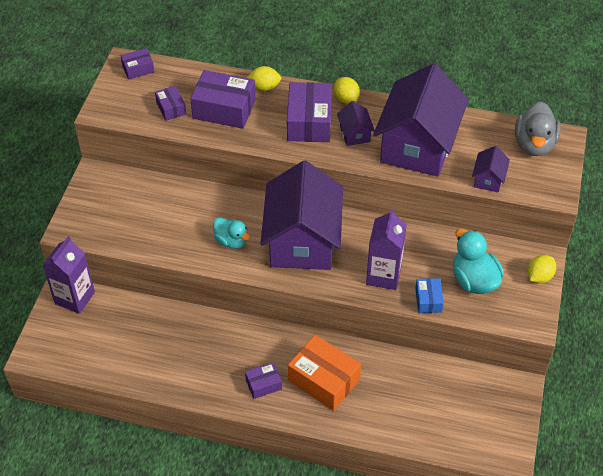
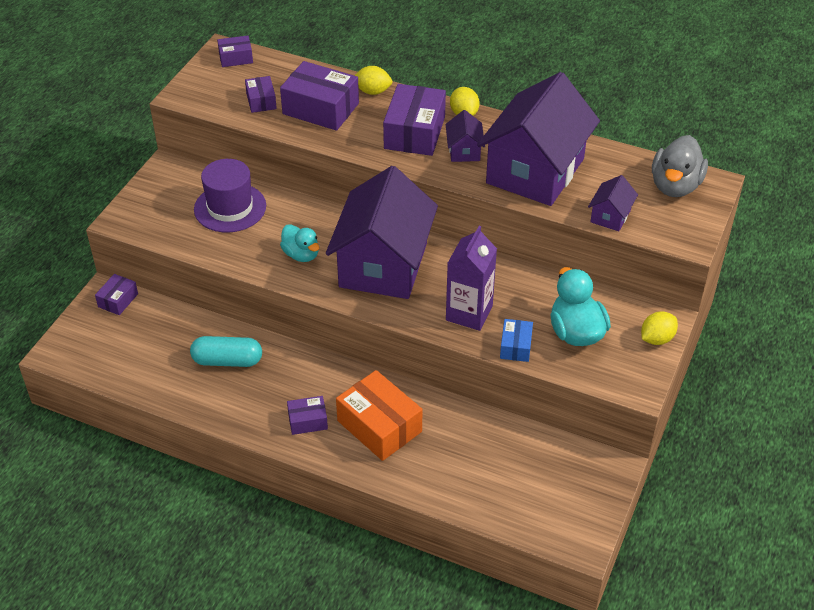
camera: 10 degrees right, 5 degrees down
purple carton [42,236,95,314] -> purple box [95,274,138,315]
none -> turquoise capsule [190,336,262,367]
none -> purple hat [194,159,266,232]

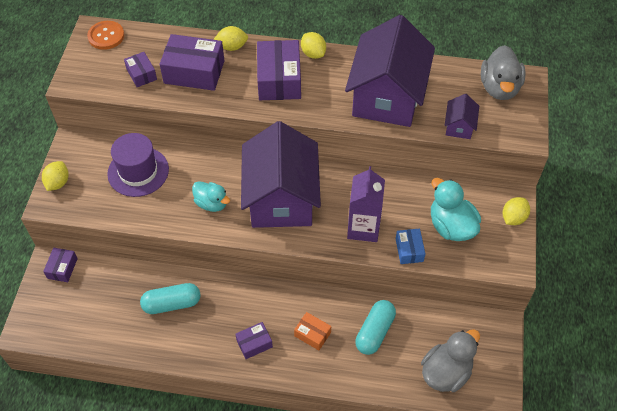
camera: 15 degrees left, 10 degrees up
purple box [217,35,253,67] -> orange button [87,21,124,50]
orange box [336,370,422,461] -> orange box [294,312,331,350], size x0.53
purple house [446,110,485,162] -> none
none -> yellow lemon [42,161,69,191]
none -> turquoise capsule [355,300,396,355]
none -> grey duck [421,329,480,392]

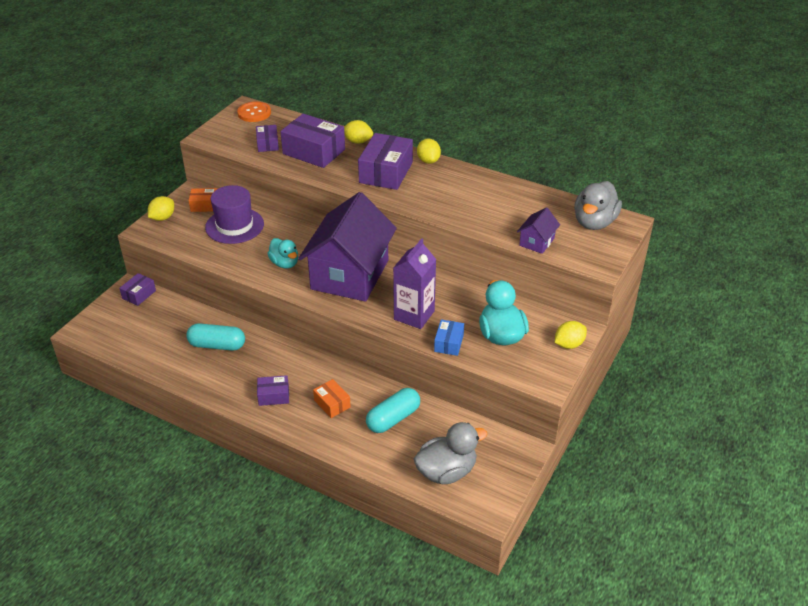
camera: 20 degrees right, 15 degrees down
purple house [345,15,435,127] -> none
none -> orange box [188,188,217,212]

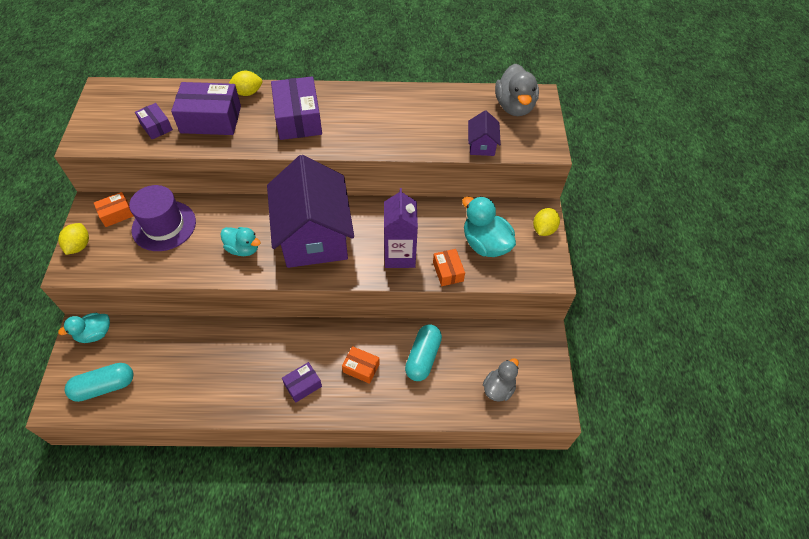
camera: 30 degrees left, 15 degrees up
purple box [119,273,156,306] -> turquoise duck [58,313,110,343]
turquoise capsule [186,323,245,351] -> turquoise capsule moved to [65,363,134,402]
orange button [237,101,271,122] -> none
grey duck [414,422,488,484] -> grey duck [483,358,519,402], size x0.66
yellow lemon [417,139,441,164] -> none
blue box [434,320,464,356] -> orange box [433,249,465,286]

